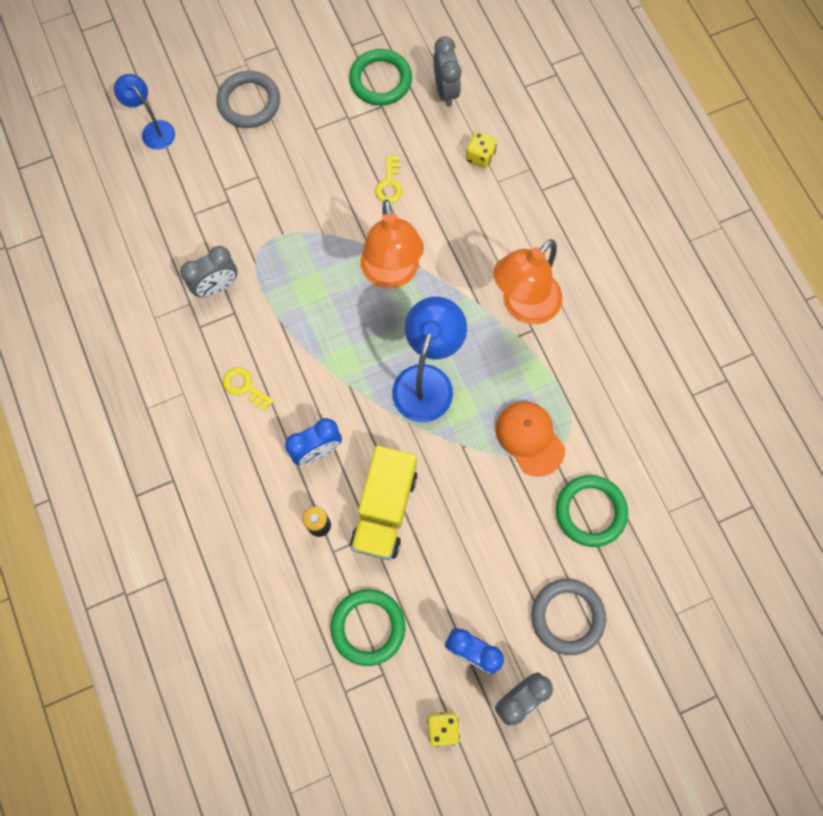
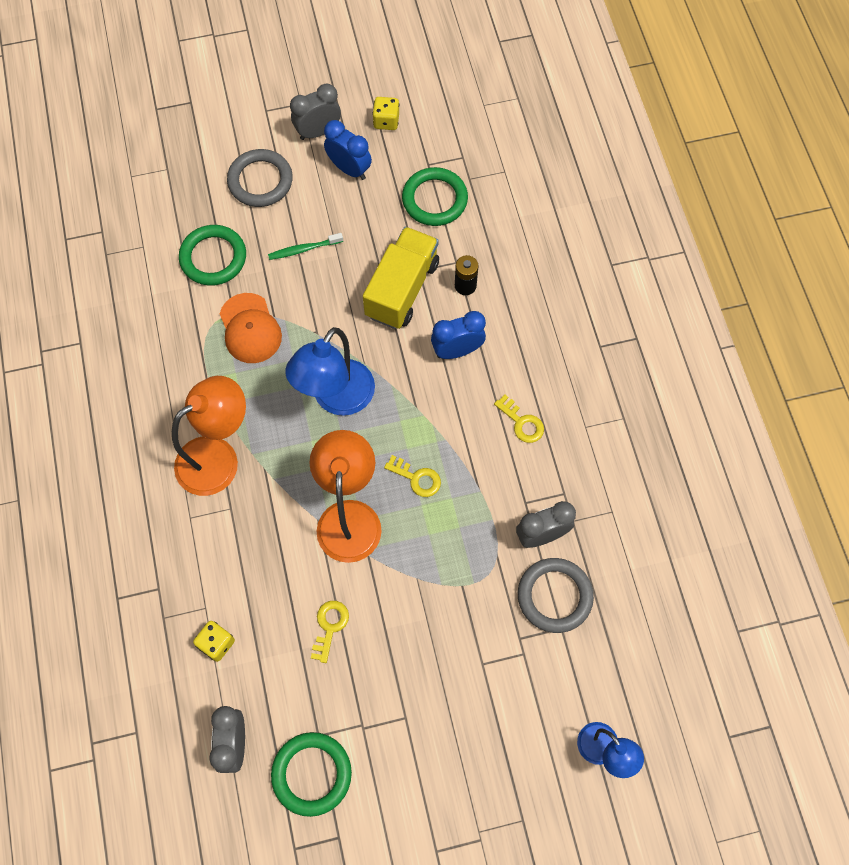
camera: 170 degrees left, 5 degrees down
grey ring [217,71,280,128] -> grey ring moved to [518,558,594,633]
none -> green toothbrush [268,233,343,260]
none -> yellow key [384,455,441,497]

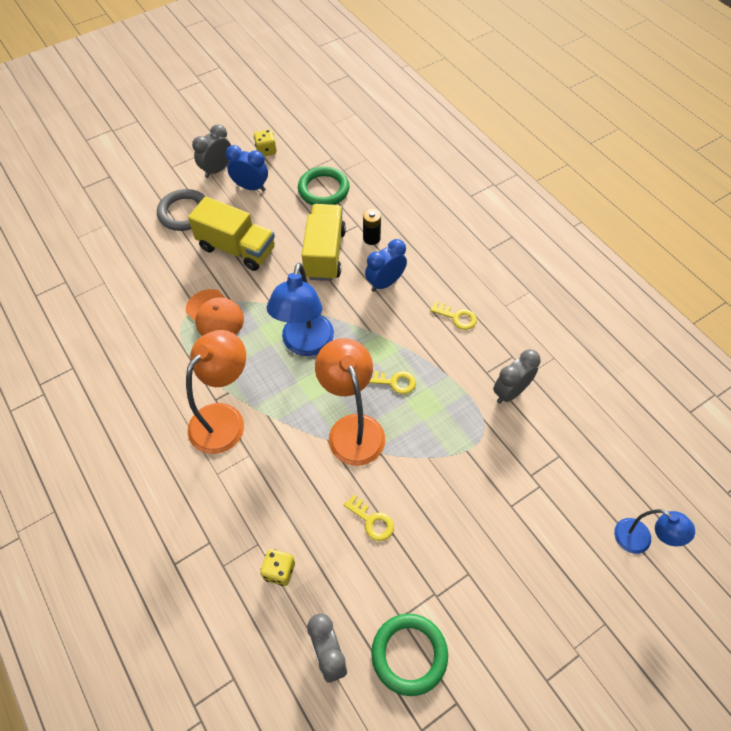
camera: 20 degrees left, 10 degrees down
green ring [179,225,246,286] -> none
green toothbrush [268,233,343,260] -> yellow truck [188,196,275,271]
yellow key [311,601,349,663] -> yellow key turned 135 degrees clockwise [344,495,394,541]
grey ring [518,558,594,633] -> none

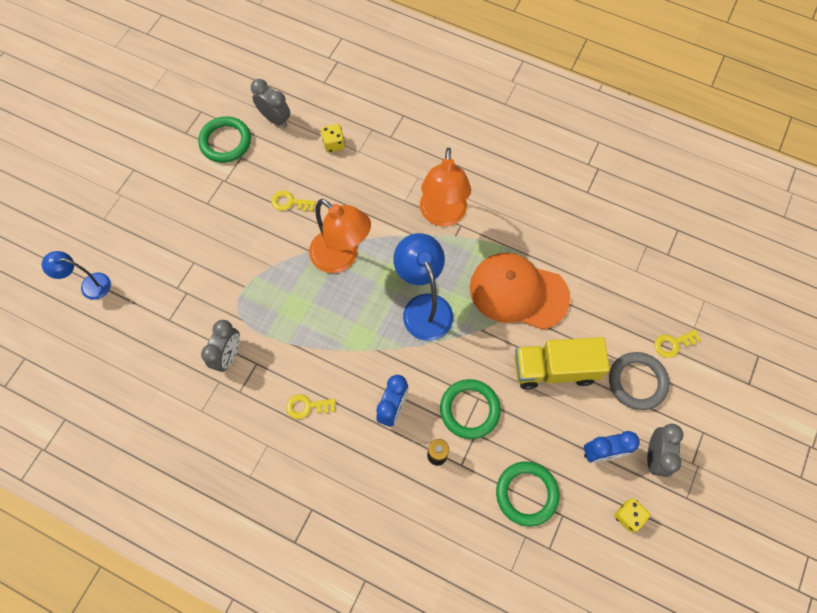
camera: 150 degrees right, 10 degrees up
orange cap [186,289,244,336] -> orange cap [470,253,570,330], size x1.57
yellow truck [302,204,346,281] -> green ring [440,379,501,439]
yellow key [369,371,416,394] -> yellow key moved to [654,329,701,358]

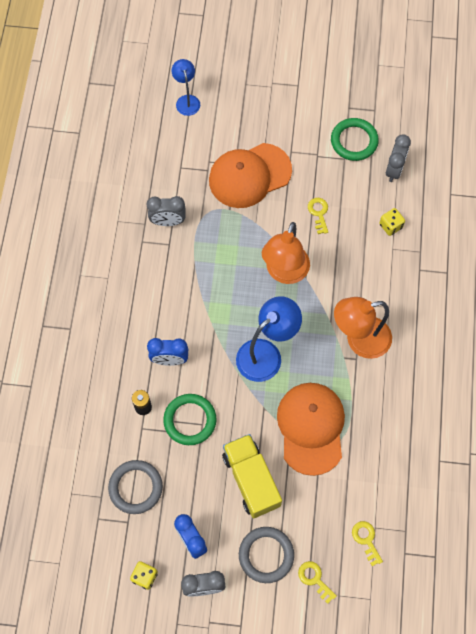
camera: 70 degrees right, 0 degrees up
yellow key [286,394,336,419] -> yellow key moved to [352,521,383,566]
green ring [496,461,559,527] -> grey ring [108,460,163,514]
none -> orange cap [209,143,292,208]

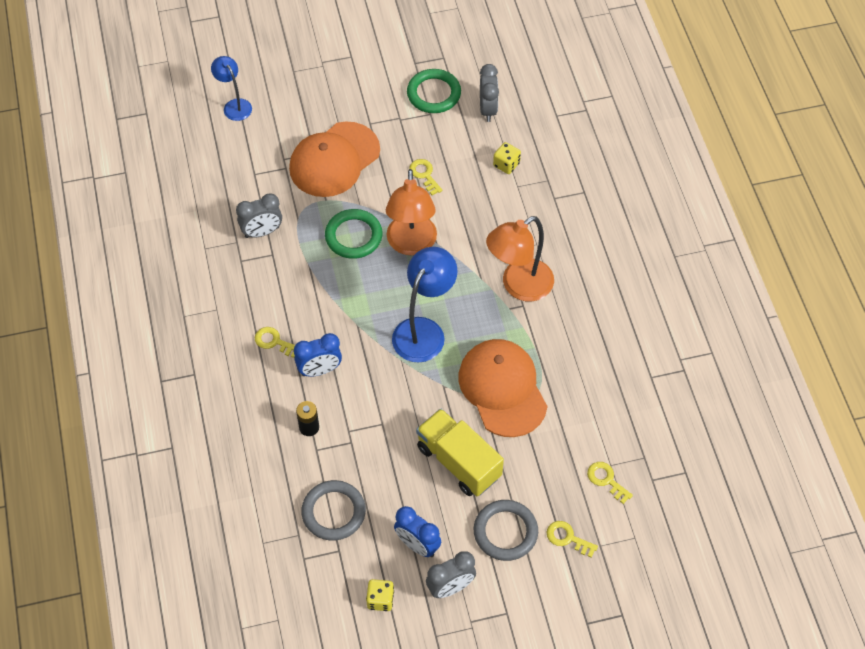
camera: 20 degrees left, 10 degrees down
green ring [163,394,217,445] -> green ring moved to [325,209,383,259]
none -> yellow key [255,327,295,358]

